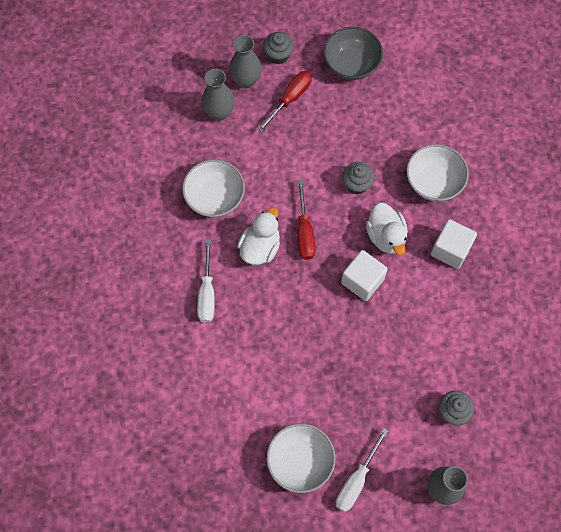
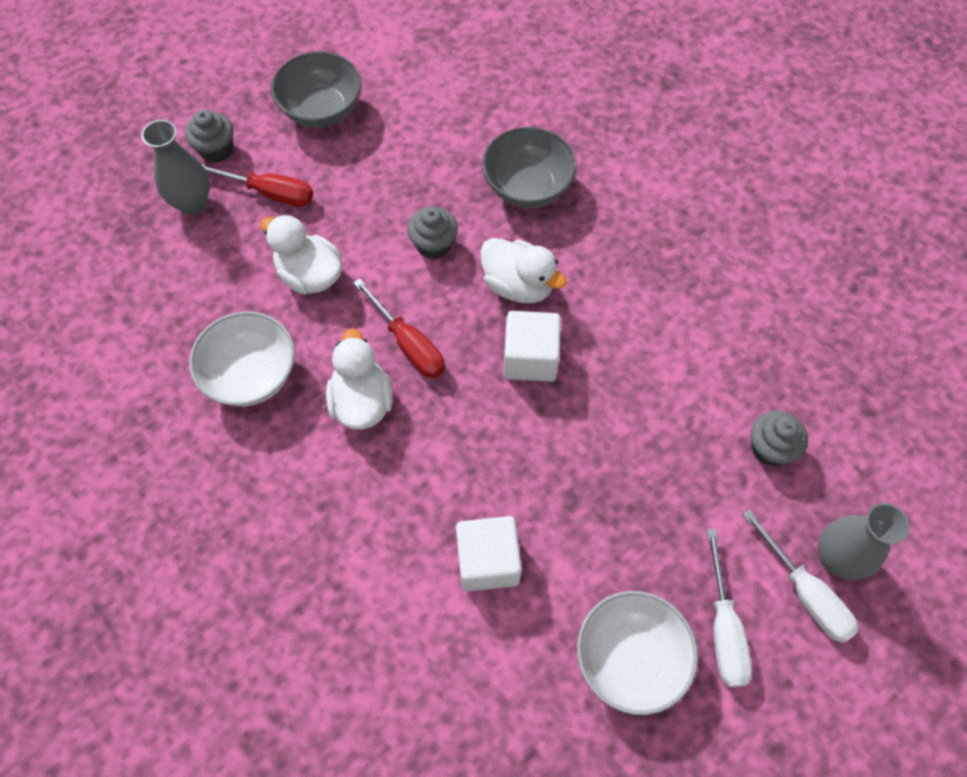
camera: 35 degrees left, 5 degrees down
white screwdriver [197,239,215,323] -> white screwdriver moved to [742,509,858,643]
grey vase [202,69,235,121] -> none
red screwdriver [257,71,312,132] -> red screwdriver turned 105 degrees clockwise [202,164,313,207]
white bowl [406,144,469,201] -> grey bowl [482,127,577,208]
white cube [431,219,477,269] -> white cube moved to [456,516,522,591]
none -> white duck [260,214,342,295]

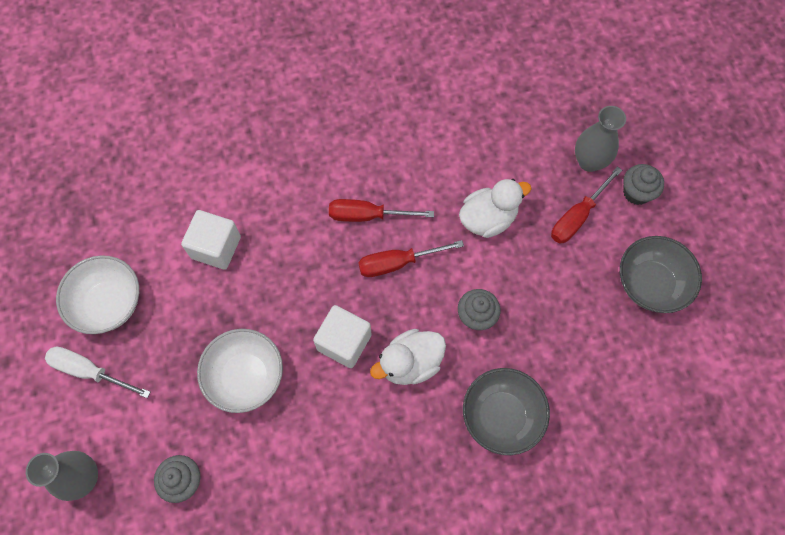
camera: 115 degrees right, 5 degrees up
white bowl [189,312,295,406] -> white bowl moved to [197,329,283,413]
white duck [326,328,393,430] -> red screwdriver [329,199,434,222]
white screwdriver [742,509,858,643] -> none

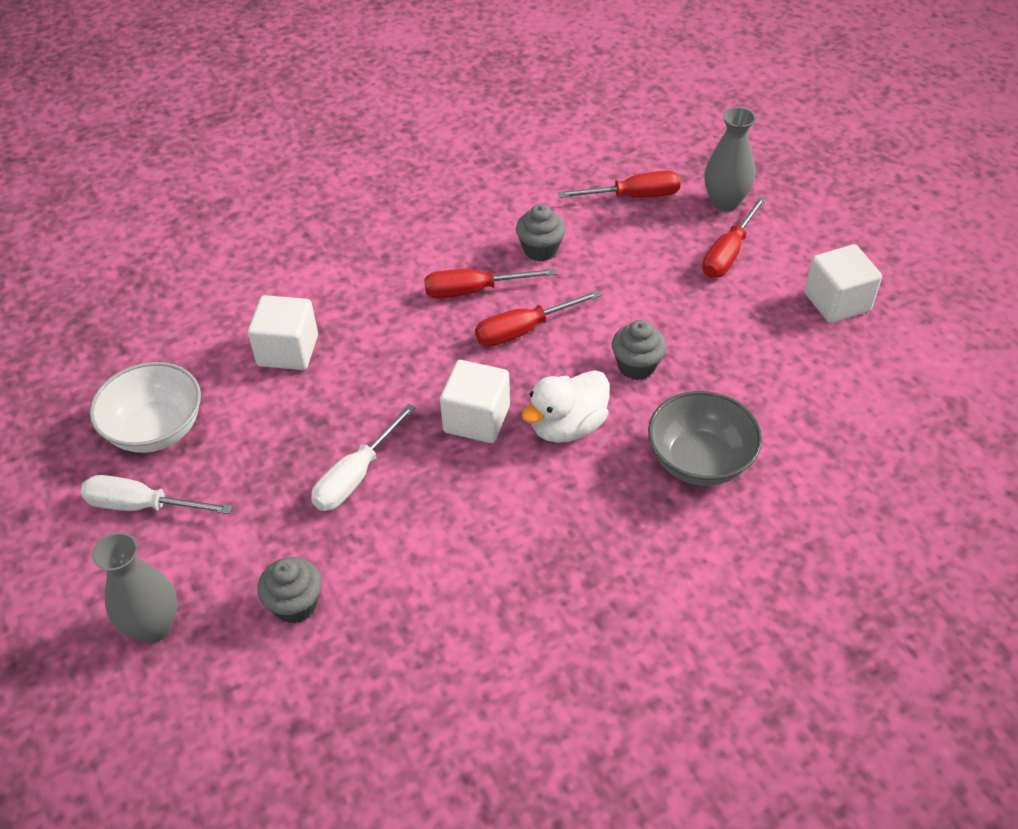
camera: 10 degrees left, 20 degrees down
white bowl [197,329,283,413] -> white screwdriver [311,404,416,511]
white duck [459,179,531,238] -> none
grey bowl [620,236,702,313] -> white cube [804,244,882,323]
grey cupcake [623,164,664,205] -> grey cupcake moved to [516,204,566,261]
none -> red screwdriver [558,171,681,198]

